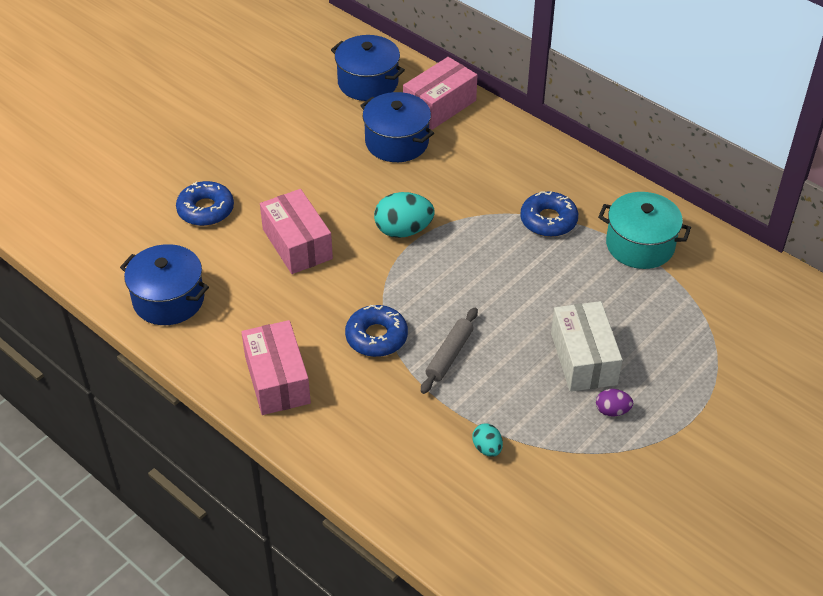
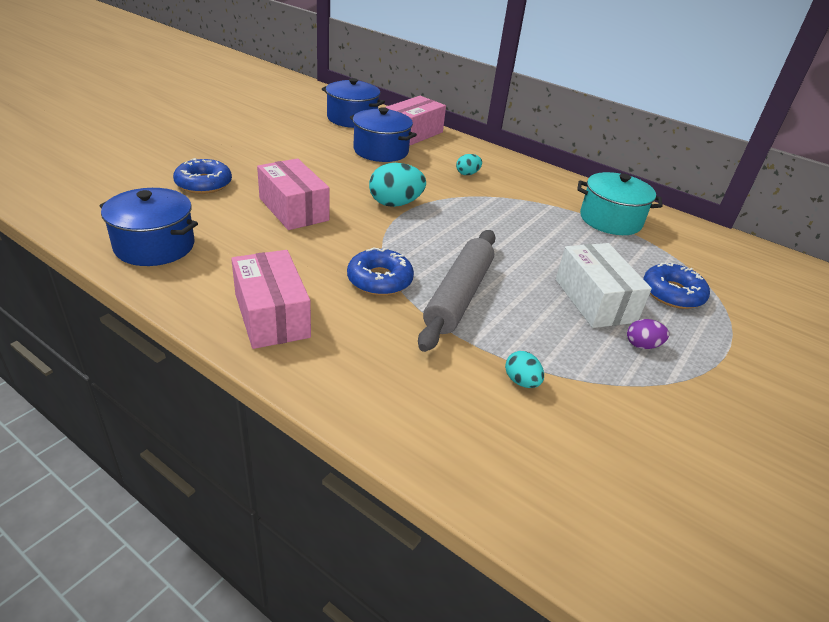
camera: 10 degrees left, 10 degrees down
grey rolling pin [421,308,478,394] -> grey rolling pin [418,230,496,352], size x1.68
blue donut [520,191,578,237] -> blue donut moved to [643,263,710,309]
none -> turquoise egg [456,154,482,175]

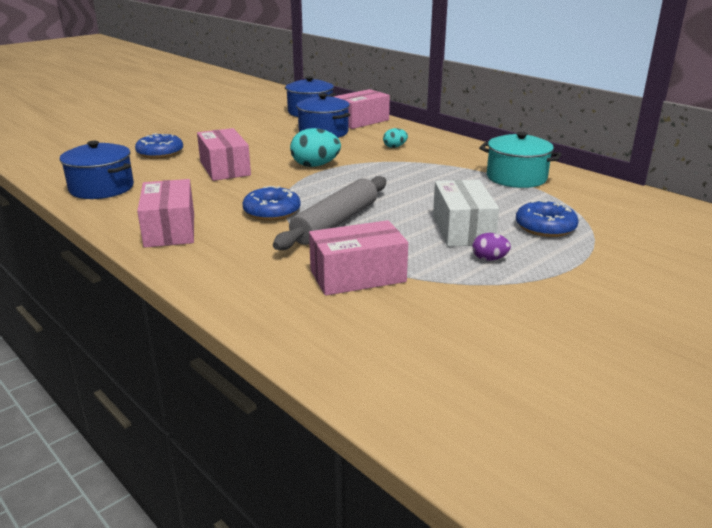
camera: 15 degrees right, 10 degrees down
turquoise egg [505,351,544,388] -> pink box [309,220,408,296]

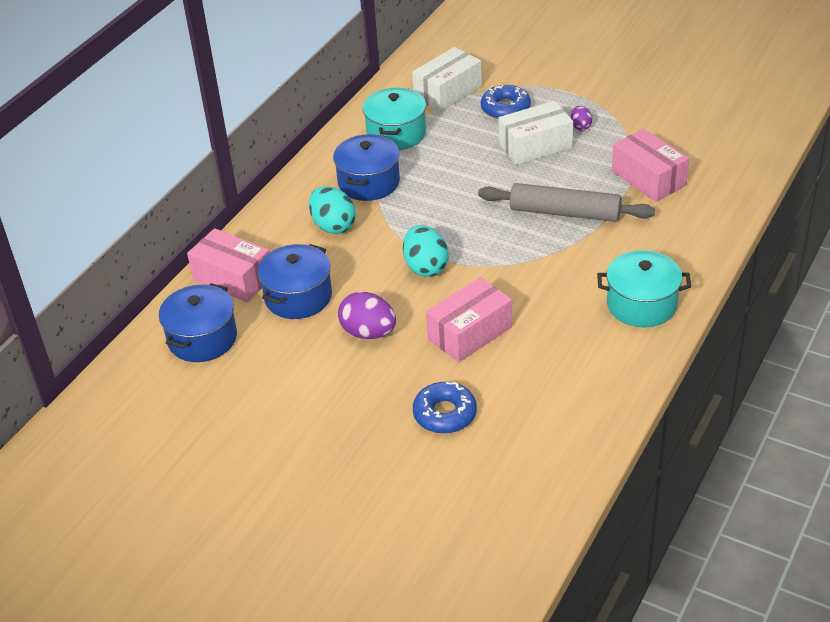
camera: 105 degrees left, 15 degrees up
blue pot [60,141,134,199] -> blue pot moved to [333,134,400,201]
pink box [137,179,194,248] -> turquoise pot [597,250,691,327]
blue donut [243,186,301,221] -> none
turquoise egg [383,128,408,148] -> turquoise egg [309,186,356,234], size x1.84
none -> purple egg [338,292,396,339]
none -> white box [412,47,482,112]

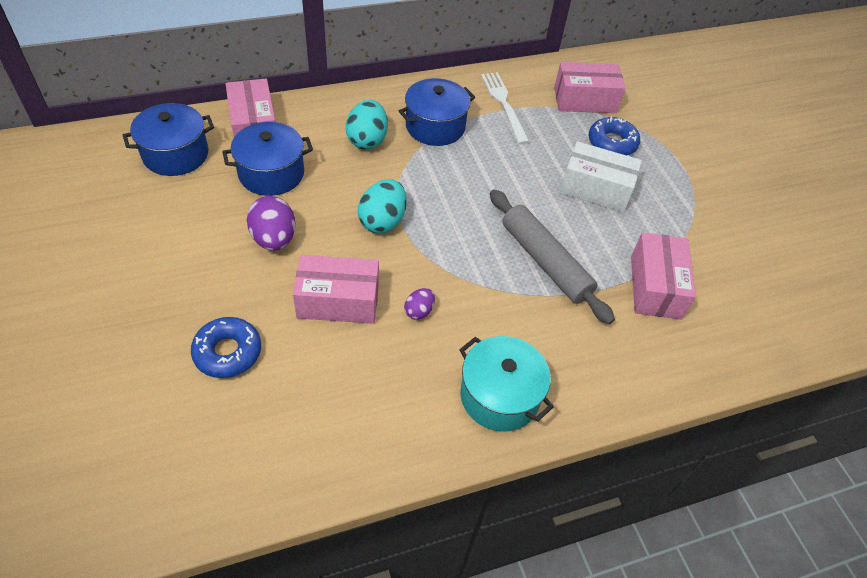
camera: 35 degrees right, 10 degrees up
turquoise pot [363,88,426,150] -> white fork [481,72,529,144]
white box [412,47,482,112] -> pink box [554,62,625,113]
purple egg [570,106,592,131] -> purple egg moved to [404,288,435,320]

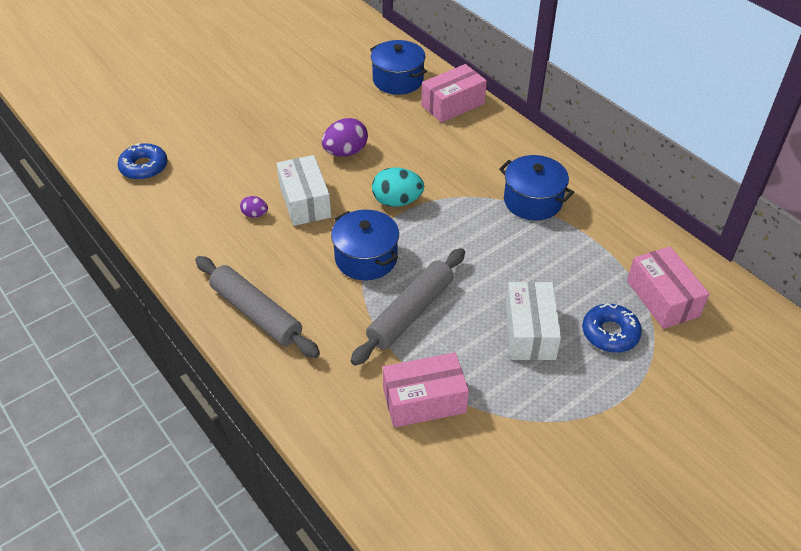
camera: 75 degrees right, 5 degrees down
blue donut [191,317,261,378] -> blue donut moved to [118,143,168,180]
blue pot [222,122,313,196] -> blue pot moved to [331,210,399,280]
pink box [293,255,379,324] -> white box [276,155,331,226]
turquoise egg [346,100,388,150] -> none
purple egg [404,288,435,320] -> purple egg moved to [240,196,268,218]
turquoise pot [459,336,554,432] -> grey rolling pin [195,256,320,358]
white fork [481,72,529,144] -> none

